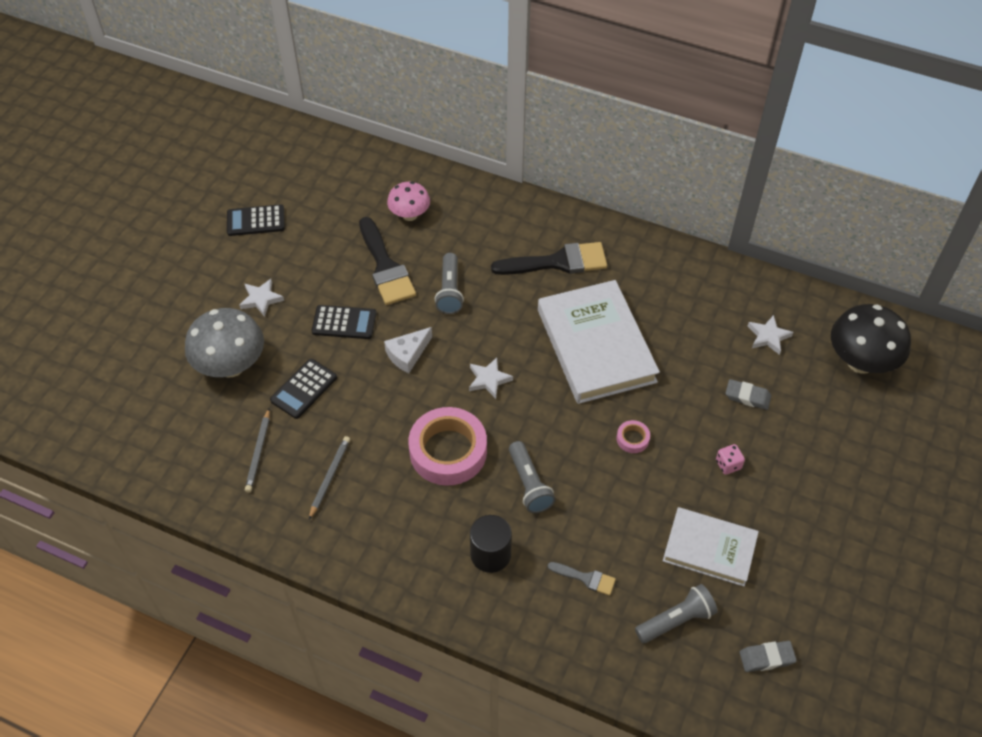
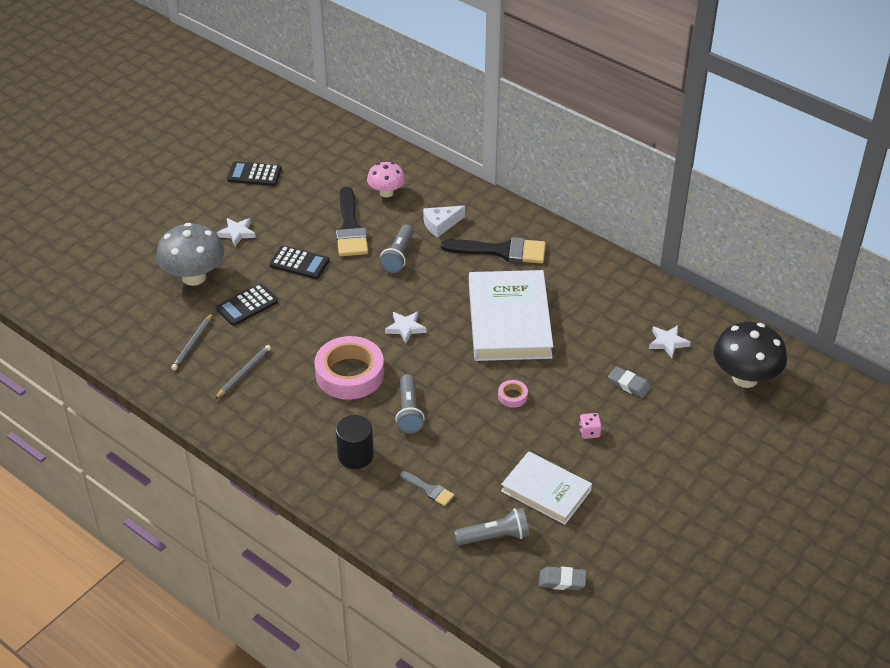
camera: 15 degrees right, 10 degrees down
white cheese [384,327,432,373] -> white cheese moved to [423,206,465,238]

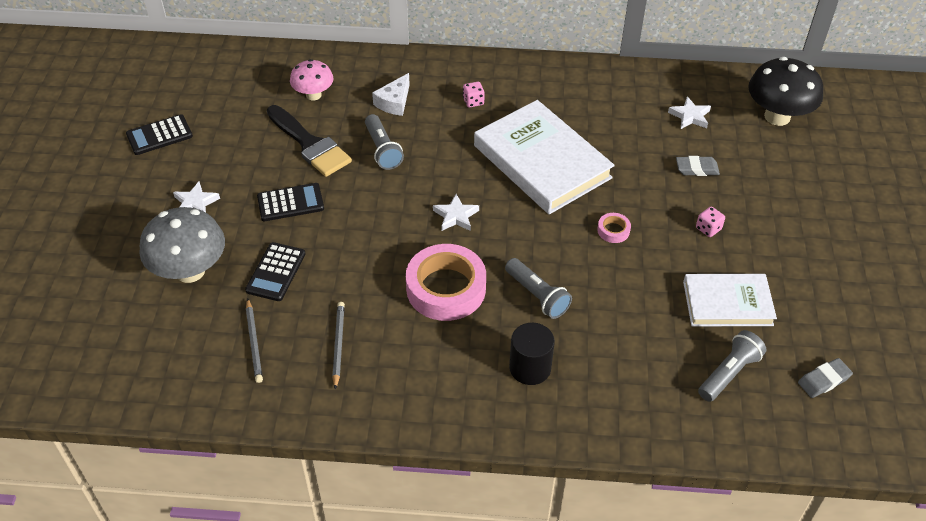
camera: 35 degrees left, 5 degrees up
grey brush [400,471,454,506] -> none
black brush [441,237,546,263] -> pink dice [463,82,485,107]

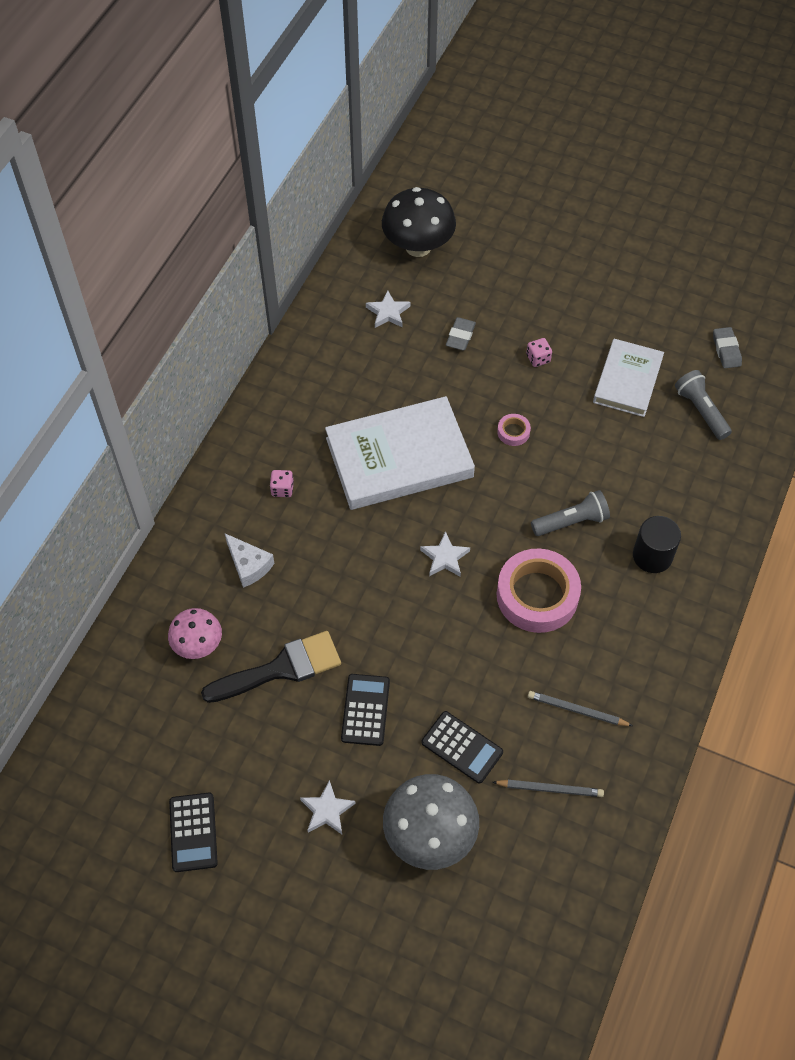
camera: 70 degrees left, 10 degrees up
grey flashlight [365,114,404,170] -> none

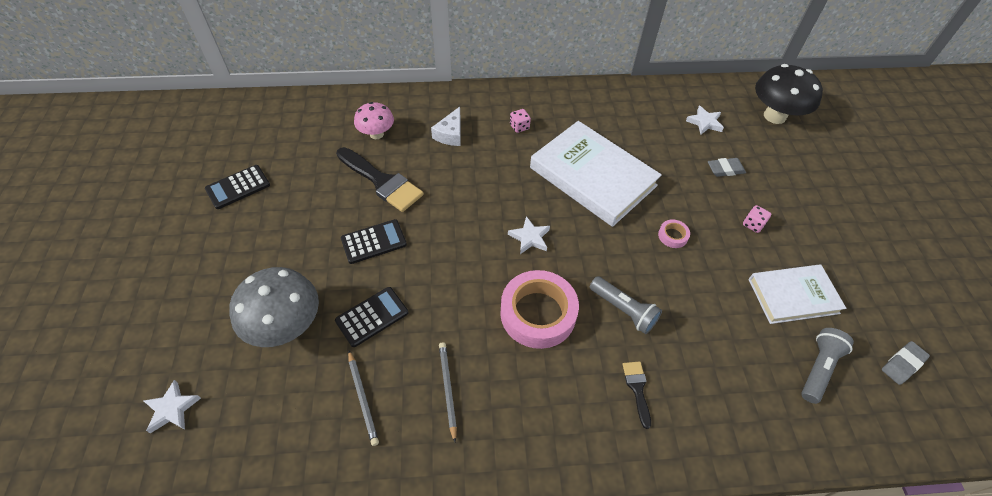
camera: 60 degrees right, 5 degrees down
white star [300,780,356,834] -> white star moved to [144,380,201,433]
black calculator [422,711,503,784] -> black calculator turned 135 degrees counterclockwise [335,287,408,347]
black cylinder [633,516,681,573] -> black brush [622,361,651,429]

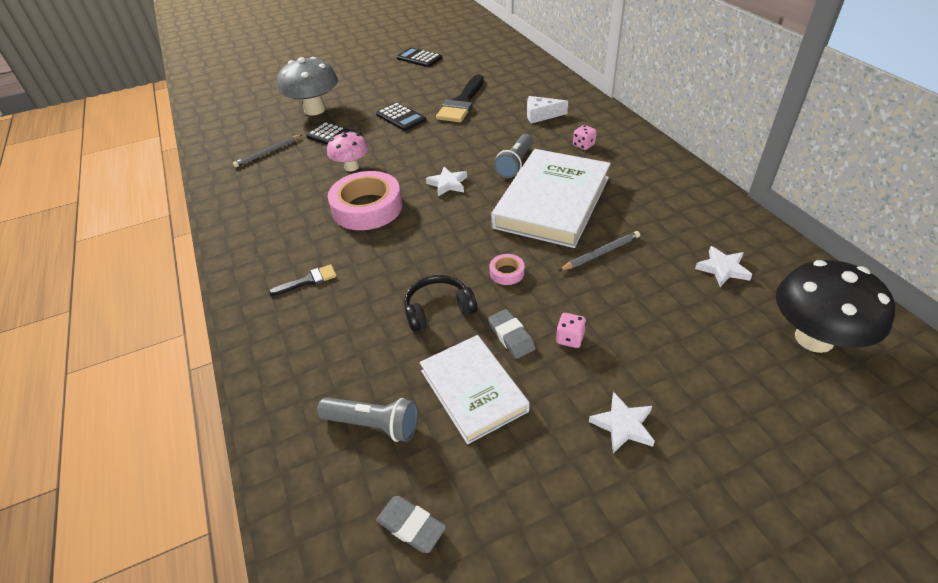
camera: 75 degrees right, 10 degrees down
white star [144,380,201,433] -> white star moved to [589,392,655,453]
pink mushroom [354,102,394,139] -> pink mushroom moved to [327,132,369,171]
grey pencil [439,342,457,442] -> grey pencil moved to [559,231,640,271]
grey flashlight [590,276,662,334] -> grey flashlight moved to [494,134,533,178]
grey eraser [708,158,746,177] -> grey eraser moved to [488,309,536,359]
none -> black headphones [404,275,477,332]

